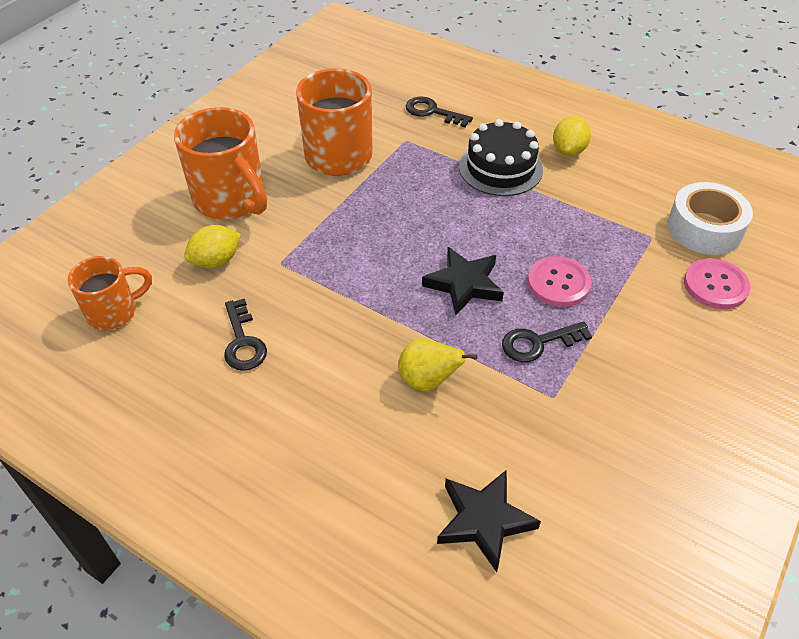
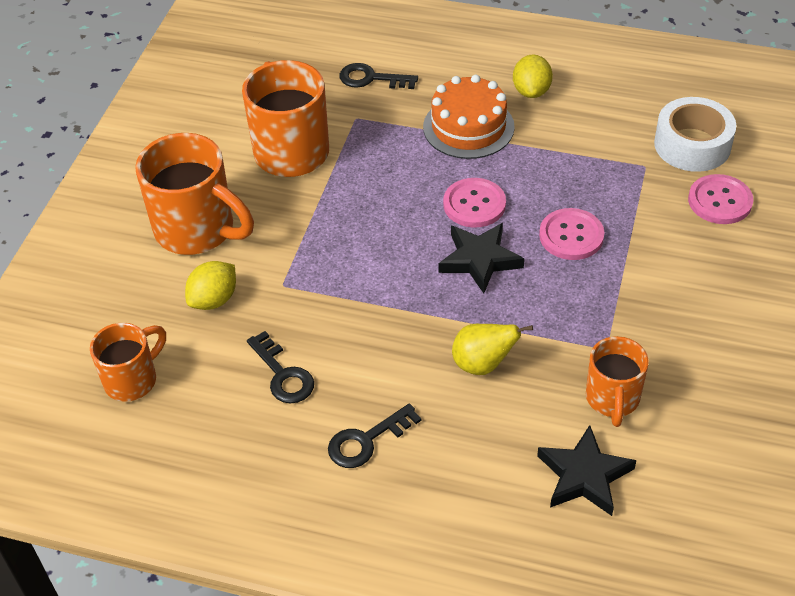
camera: 15 degrees left, 0 degrees up
black cake [459,119,543,196] -> orange cake [423,74,515,159]
black key [502,321,592,362] -> black key moved to [328,403,422,468]
none -> pink button [443,178,506,228]
none -> orange mug [586,336,649,427]

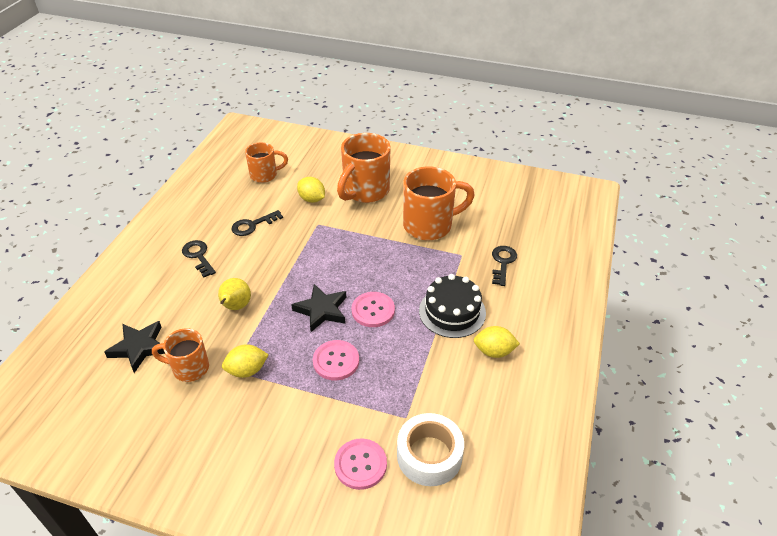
camera: 90 degrees right, 5 degrees down
orange mug [90,323,166,402] -> orange mug turned 60 degrees counterclockwise [245,142,288,183]
orange cake [423,74,515,159] -> black cake [419,274,486,338]
none -> yellow lemon [222,344,269,378]

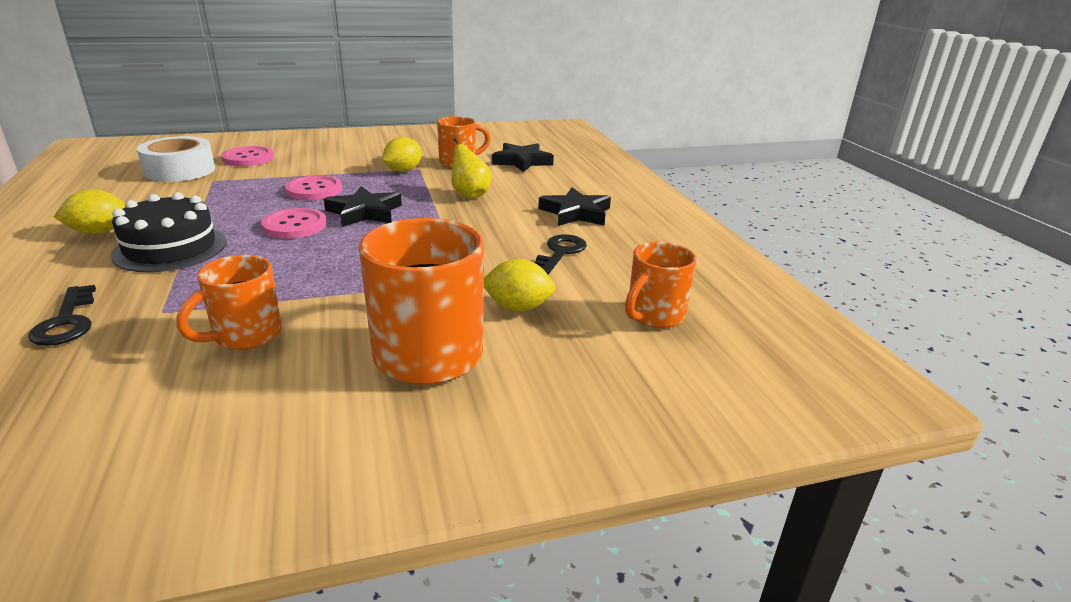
camera: 145 degrees right, 15 degrees down
black key [182,240,216,278] -> black star [538,188,611,226]
orange mug [403,166,475,240] -> orange mug [176,255,282,350], size x0.60

